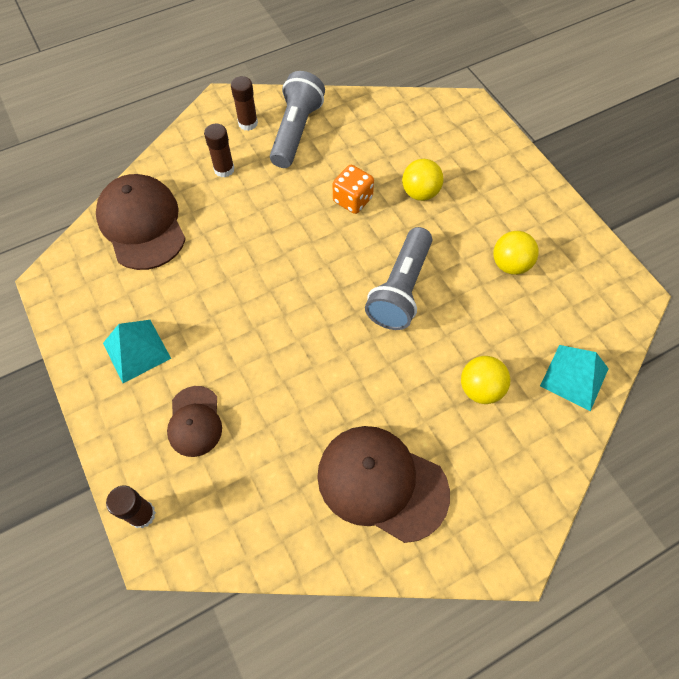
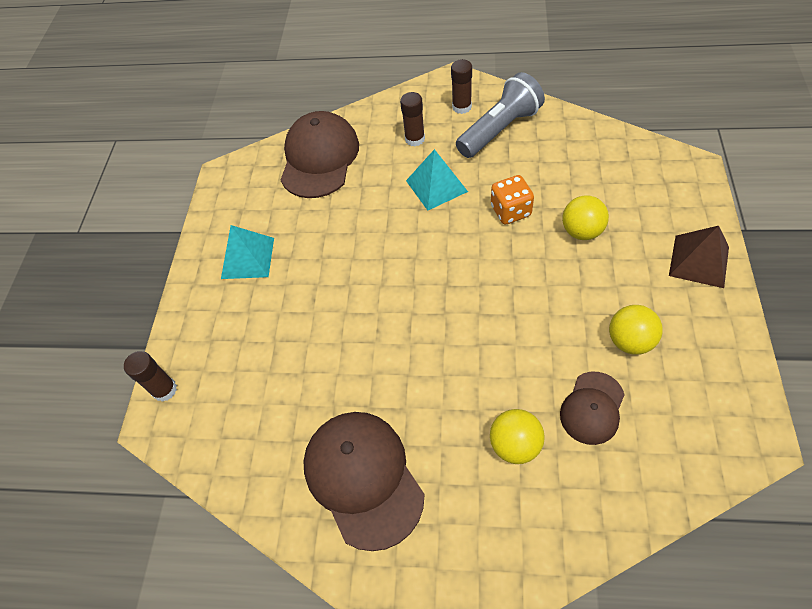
camera: 40 degrees right, 5 degrees down
brown cap [167,386,222,457] -> brown cap moved to [560,372,625,445]
grey flashlight [365,227,432,330] -> none
turquoise pyramid [540,345,609,411] -> turquoise pyramid moved to [406,149,468,211]
none -> brown pyramid [669,226,729,288]

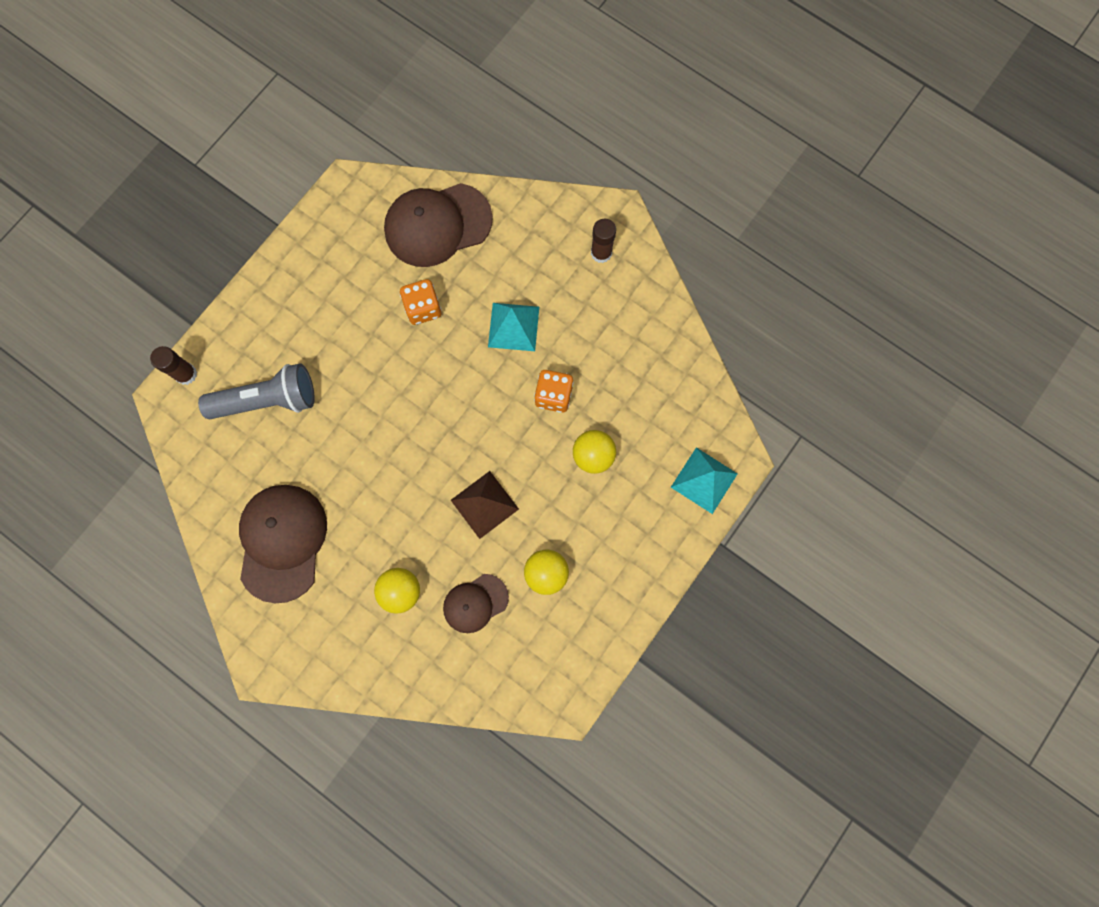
camera: 25 degrees right, 20 degrees up
turquoise pyramid [221,225,274,279] -> turquoise pyramid moved to [671,447,738,514]
brown cap [281,111,359,198] -> brown cap turned 150 degrees counterclockwise [384,183,493,267]
brown glue stick [400,92,425,146] -> none
grey flashlight [456,72,545,158] -> grey flashlight moved to [198,363,315,419]
brown pyramid [669,226,729,288] -> brown pyramid moved to [451,471,519,539]
none -> orange dice [400,279,441,325]

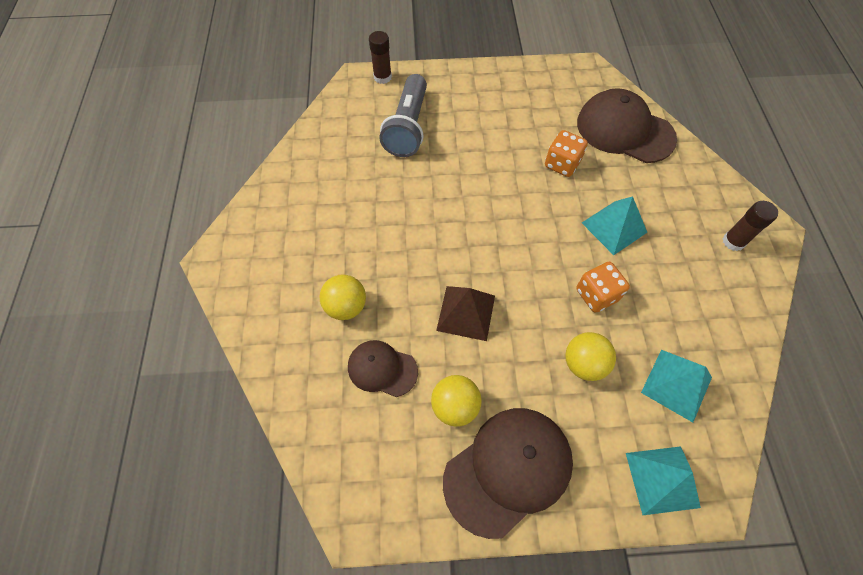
camera: 50 degrees right, 15 degrees down
grey flashlight [198,363,315,419] -> grey flashlight turned 60 degrees clockwise [379,74,427,157]
brown cap [239,485,327,603] -> brown cap moved to [443,408,573,539]
none -> turquoise pyramid [641,350,712,423]

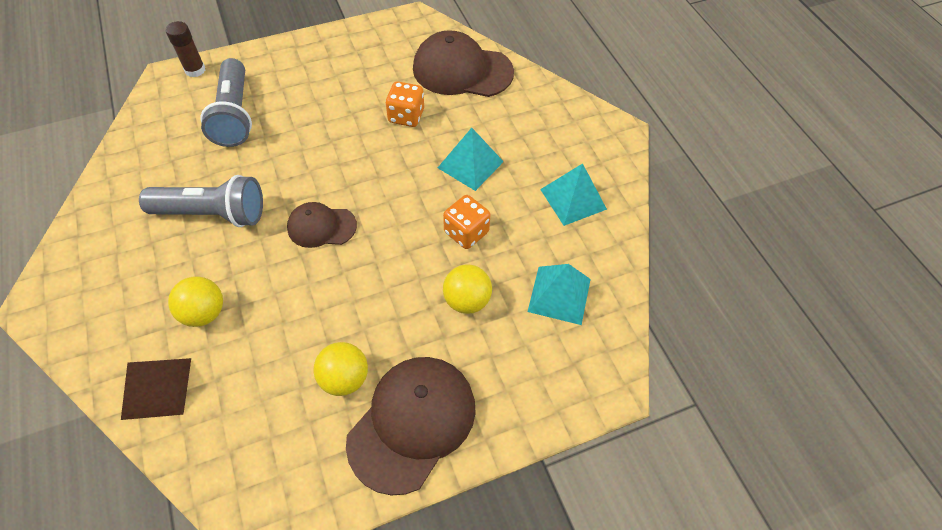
camera: 20 degrees left, 5 degrees down
brown cap [348,340,418,397] -> brown cap moved to [287,202,357,248]
brown pyramid [436,286,495,341] -> brown pyramid moved to [121,358,191,420]
turquoise pyramid [626,446,701,515] -> turquoise pyramid moved to [540,163,607,226]
brown glue stick [723,201,778,251] -> none
none -> grey flashlight [139,175,263,227]

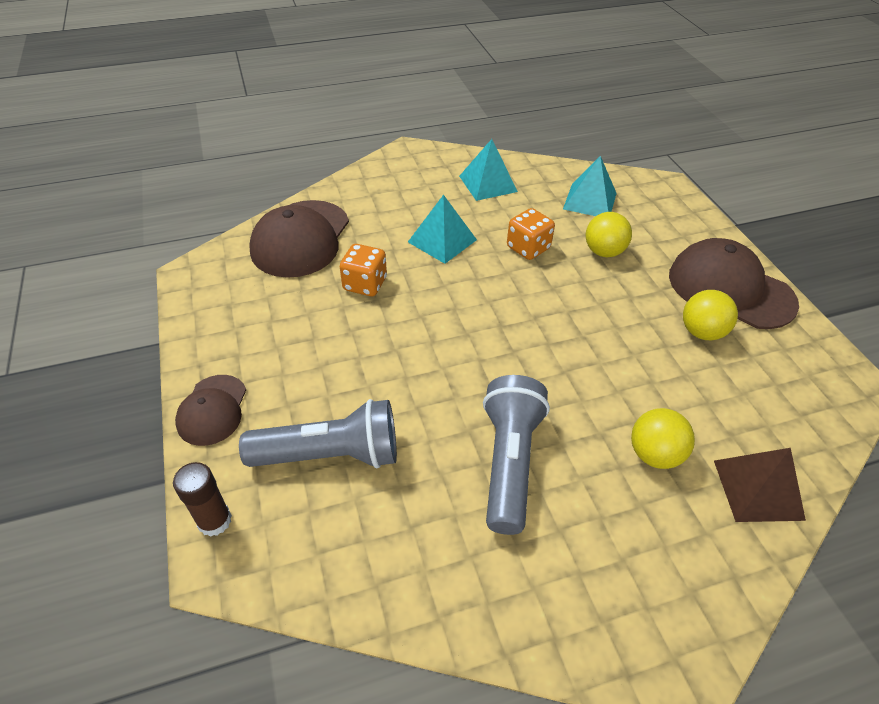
camera: 85 degrees left, 10 degrees down
brown cap [287,202,357,248] -> brown cap moved to [175,375,246,446]

